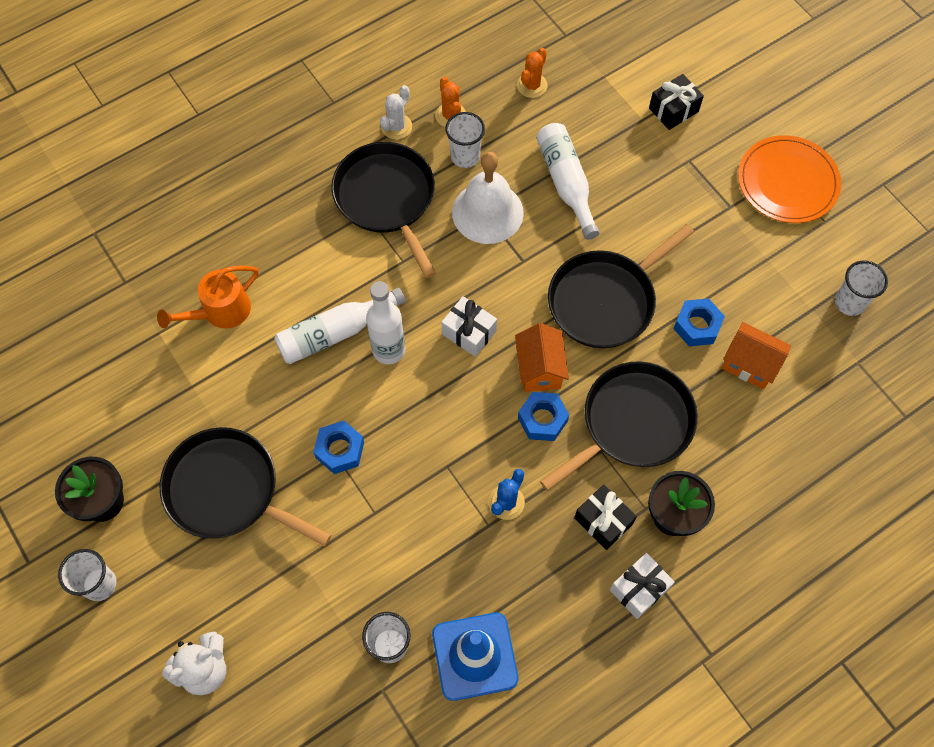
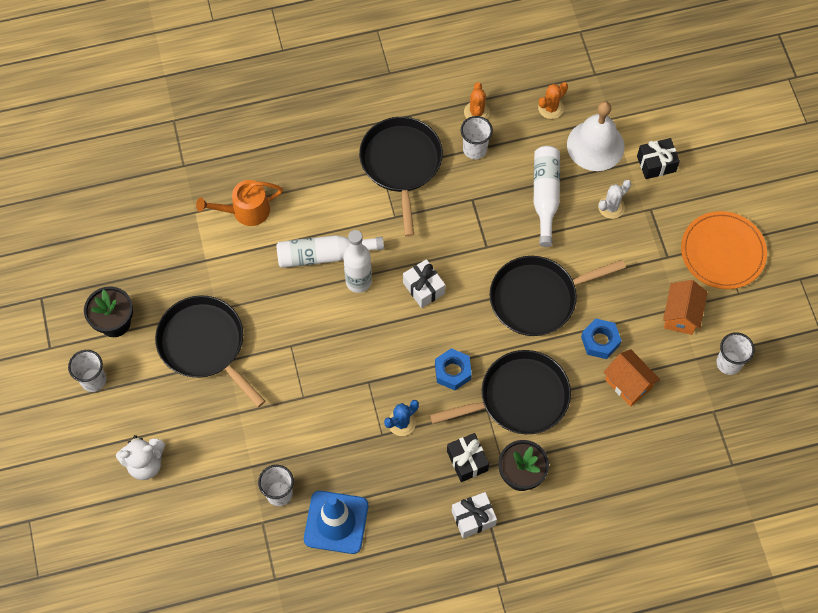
camera: 20 degrees right, 0 degrees up
blue nut [313,421,364,474] -> none
white cactus [380,85,412,139] -> white cactus moved to [598,180,631,219]
white bell [452,152,524,244] -> white bell moved to [567,101,625,171]
orange house [515,323,569,392] -> orange house moved to [663,280,708,335]

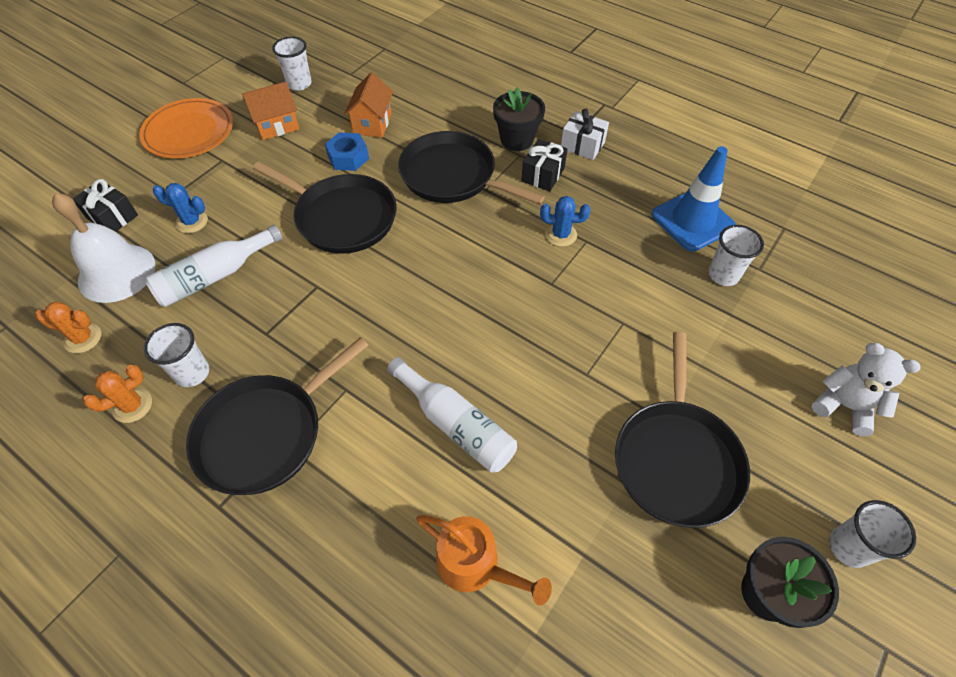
camera: 130 degrees left, 10 degrees down
white bottle [343,230,372,293] -> none
white gift [403,259,445,308] -> none
blue nut [435,348,472,390] -> none
white cactus [598,180,631,219] -> blue cactus [153,183,208,233]

